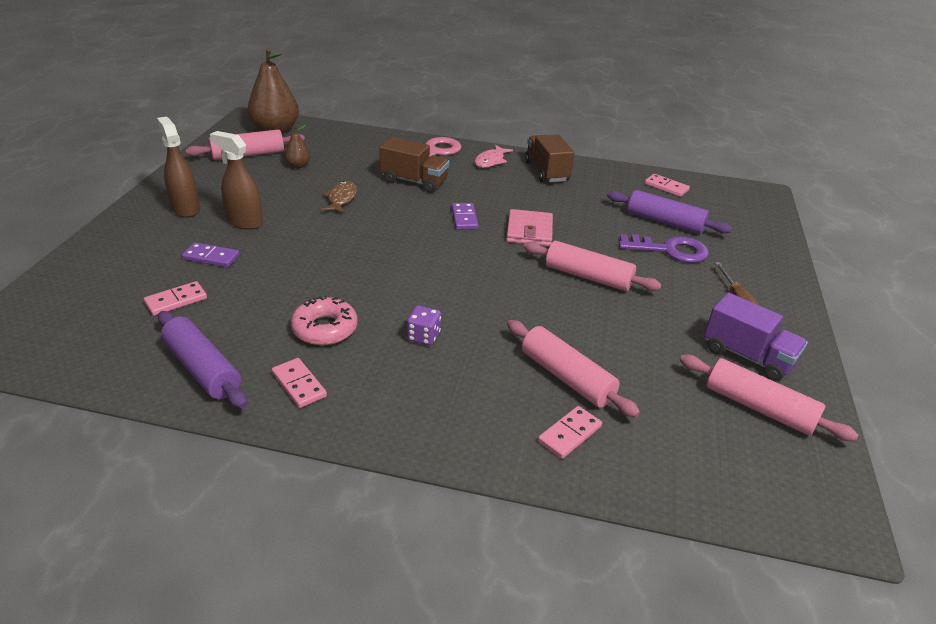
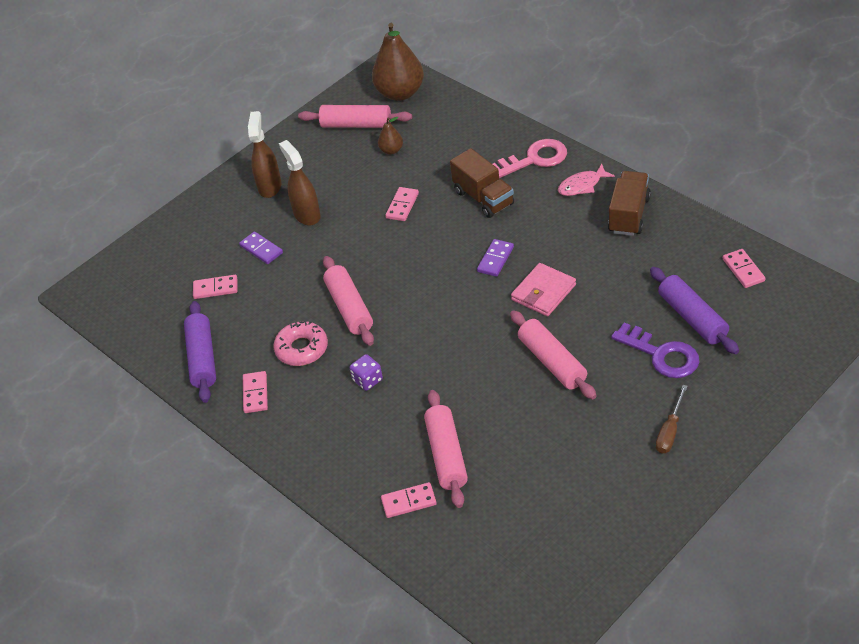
camera: 40 degrees right, 10 degrees up
brown fish [321,181,357,213] -> pink domino [385,187,419,221]
pink rolling pin [680,355,858,441] -> pink rolling pin moved to [323,256,374,346]
purple truck [704,292,808,382] -> none

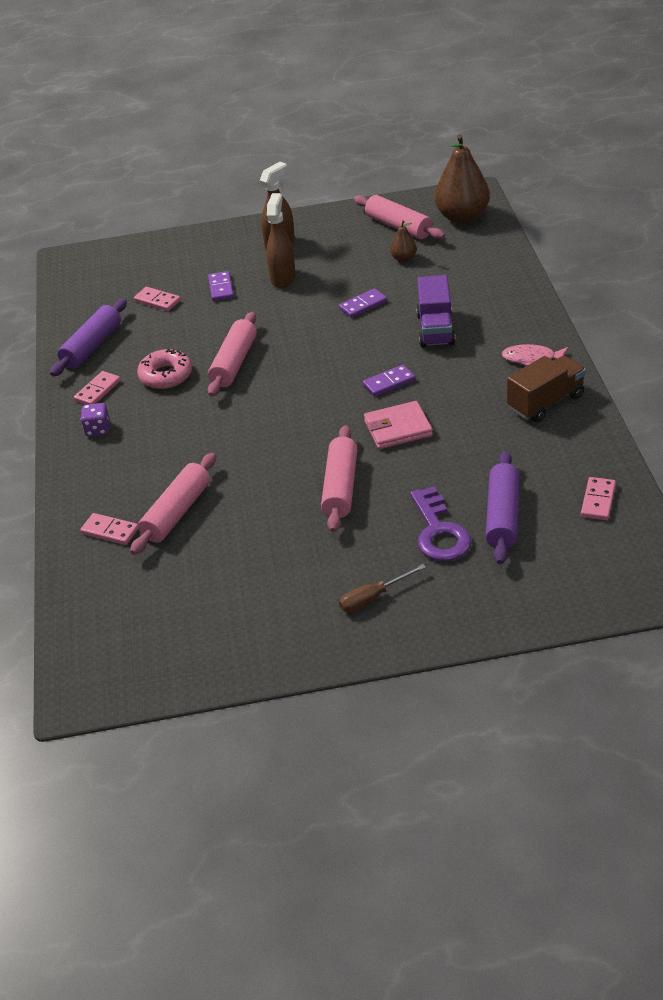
camera: 35 degrees right, 5 degrees down
purple dice [350,354,383,391] -> purple dice moved to [81,403,110,436]
pink domino [385,187,419,221] -> purple domino [339,288,387,318]
brown truck [450,148,514,218] -> purple truck [416,275,456,347]
pink key [493,139,567,178] -> none

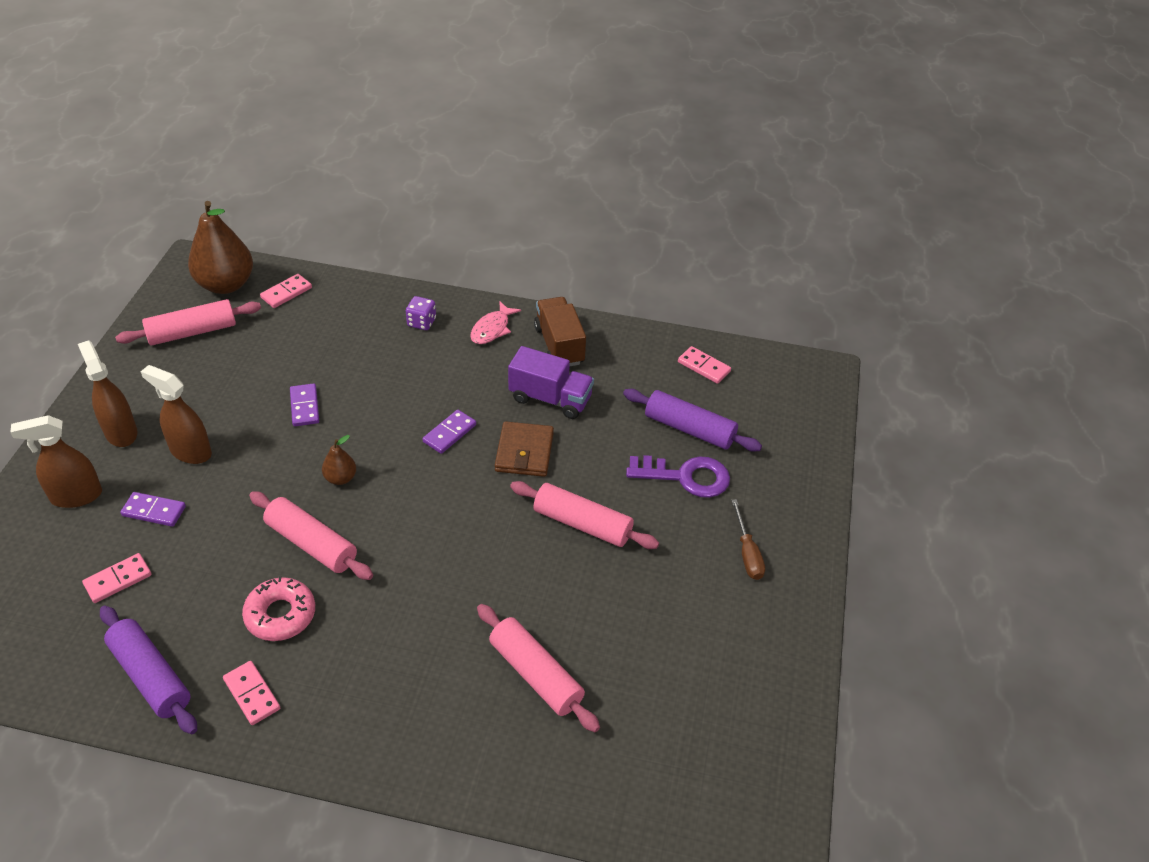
camera: 75 degrees left, 5 degrees up
pink domino [80,513,138,545] -> pink domino moved to [260,274,312,308]
purple dice [81,403,110,436] -> purple dice moved to [406,296,436,330]
purple domino [363,365,415,397] -> purple domino turned 45 degrees clockwise [423,410,476,454]
pink wallet [364,401,433,449] -> brown wallet [495,421,554,477]
brown pear [390,220,417,262] -> brown pear moved to [322,435,356,485]
purple truck [416,275,456,347] -> purple truck moved to [508,346,594,419]
none -> brown spray bottle [10,415,102,508]

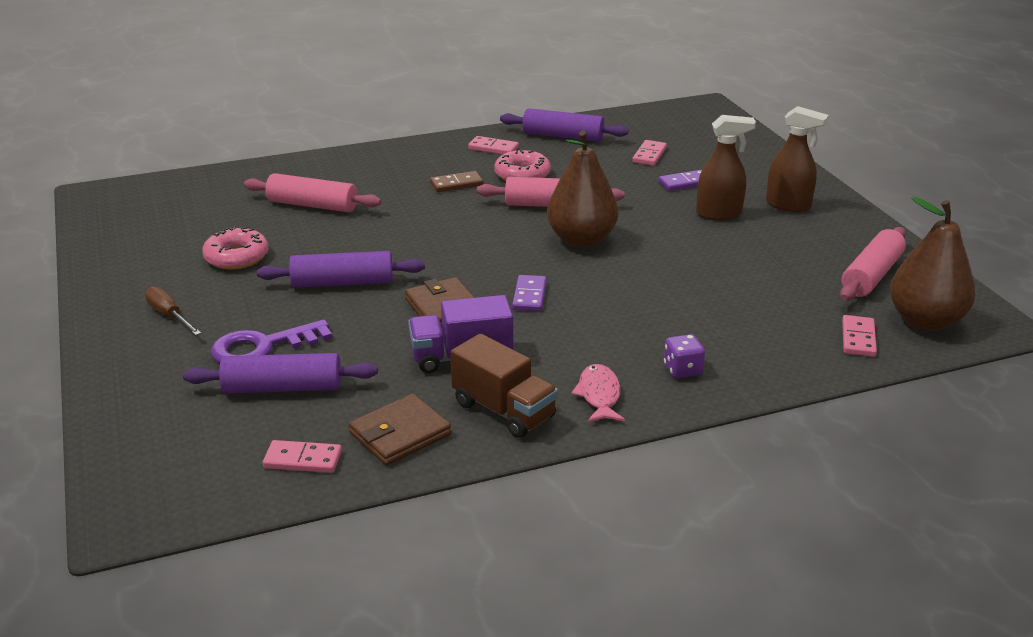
camera: 150 degrees right, 15 degrees down
brown spray bottle [10,415,102,508] -> none
purple domino [290,383,319,426] -> none
brown pear [322,435,356,485] -> brown pear [547,131,618,247], size x2.13
pink rolling pin [510,481,659,549] -> purple rolling pin [257,251,425,288]
none -> pink donut [202,226,269,269]
none -> brown wallet [349,394,451,465]
none -> brown domino [430,171,483,192]

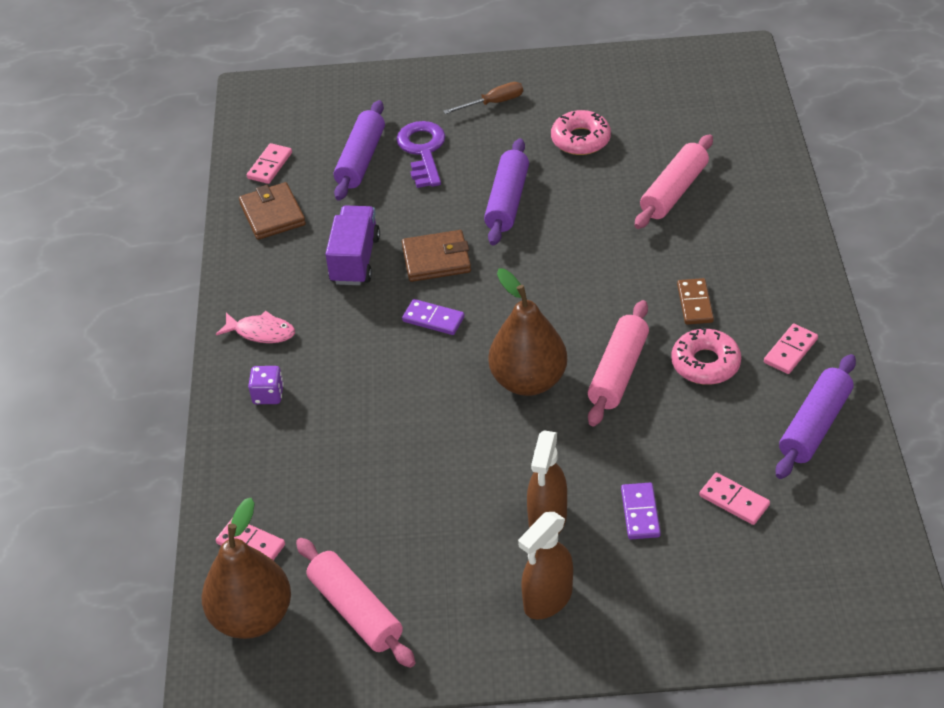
camera: 110 degrees right, 15 degrees up
brown truck [450,333,558,438] -> none

